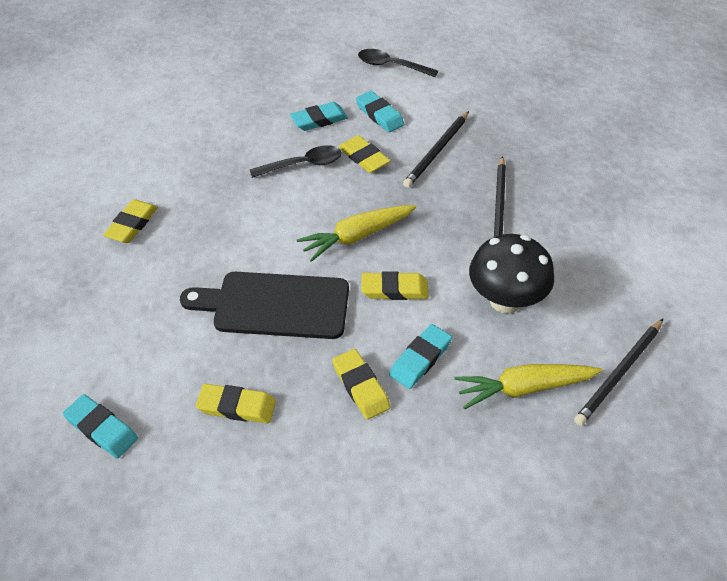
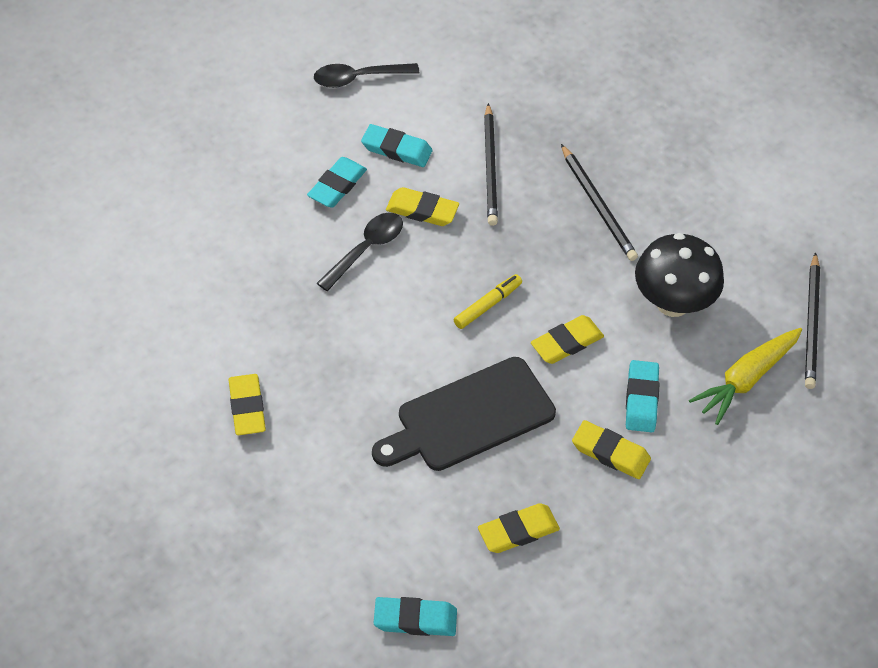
camera: 35 degrees left, 5 degrees up
yellow carrot [297,205,416,262] -> yellow marker [454,274,522,329]

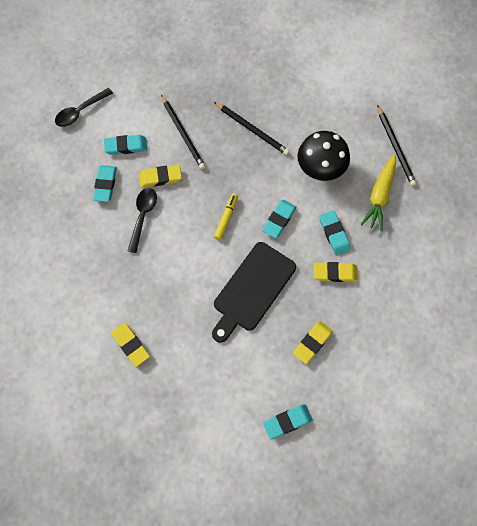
camera: 25 degrees left, 15 degrees up
yellow eraser [531,315,604,364] -> turquoise eraser [262,200,296,238]

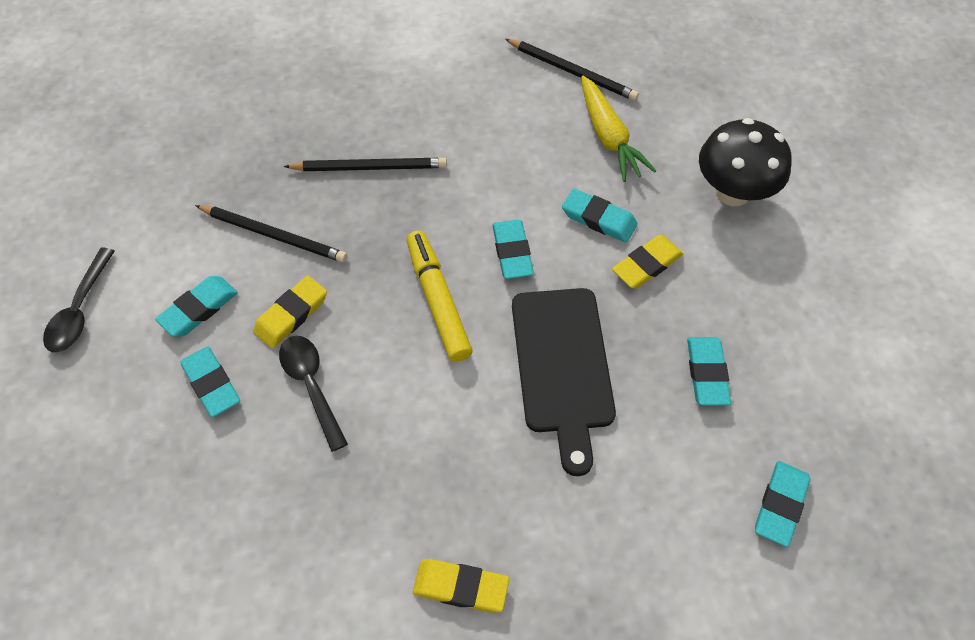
camera: 40 degrees left, 10 degrees down
yellow marker [214,194,238,240] -> yellow marker [406,231,473,362], size x1.64
yellow eraser [293,321,333,364] -> turquoise eraser [687,337,731,405]
black mushroom [298,131,350,181] -> black mushroom moved to [699,118,792,206]

